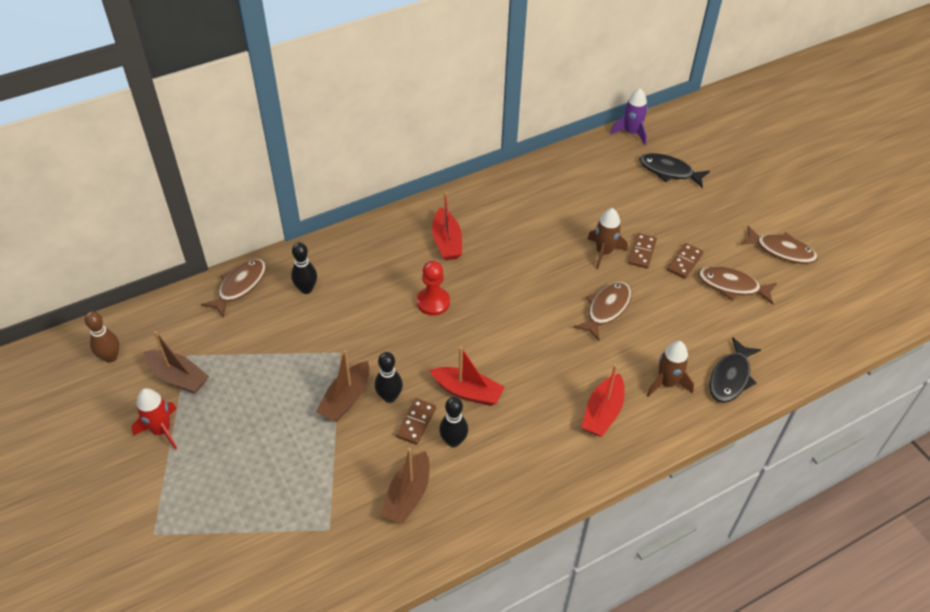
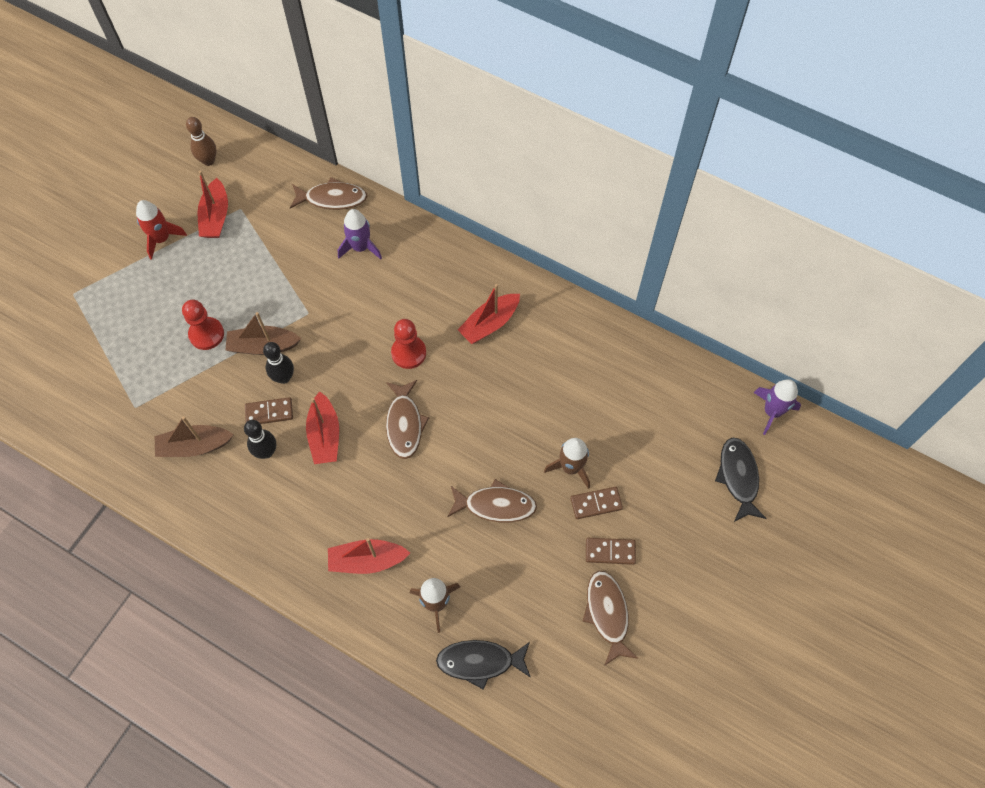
camera: 60 degrees right, 15 degrees up
brown boat [143,331,209,394] -> red boat [198,171,228,238]
black bowling pin [291,242,317,294] -> purple rocket [338,209,382,259]
brown fish [740,226,818,264] -> brown fish moved to [386,380,429,459]
none -> red pawn [182,300,224,350]

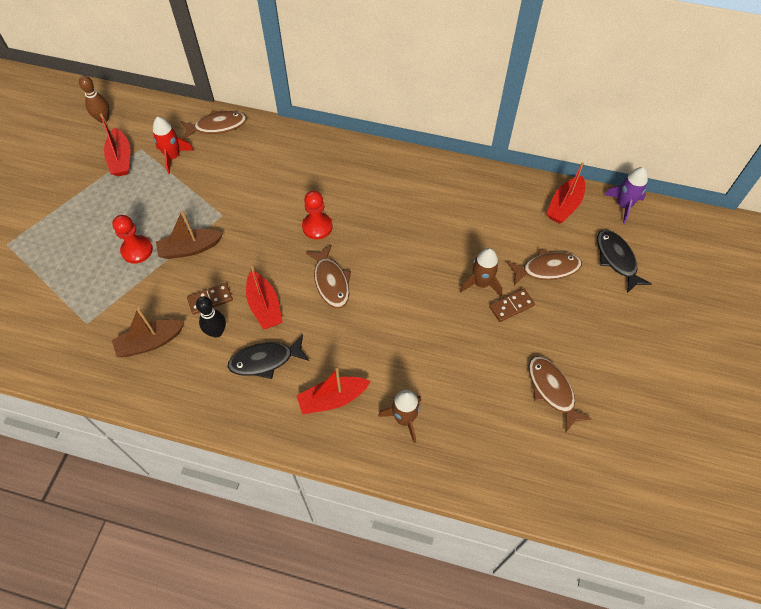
camera: 15 degrees left, 5 degrees down
red rocket [136,200,187,260] -> red rocket moved to [153,117,194,174]
black bowling pin [263,342,294,384] -> none
purple rocket [338,209,382,259] -> none
black fish [436,640,531,690] -> black fish moved to [228,335,309,379]
brown fish [447,479,537,522] -> brown fish moved to [506,249,582,285]
red boat [458,284,520,344] -> red boat moved to [546,162,585,224]
brown domino [586,538,636,565] -> none

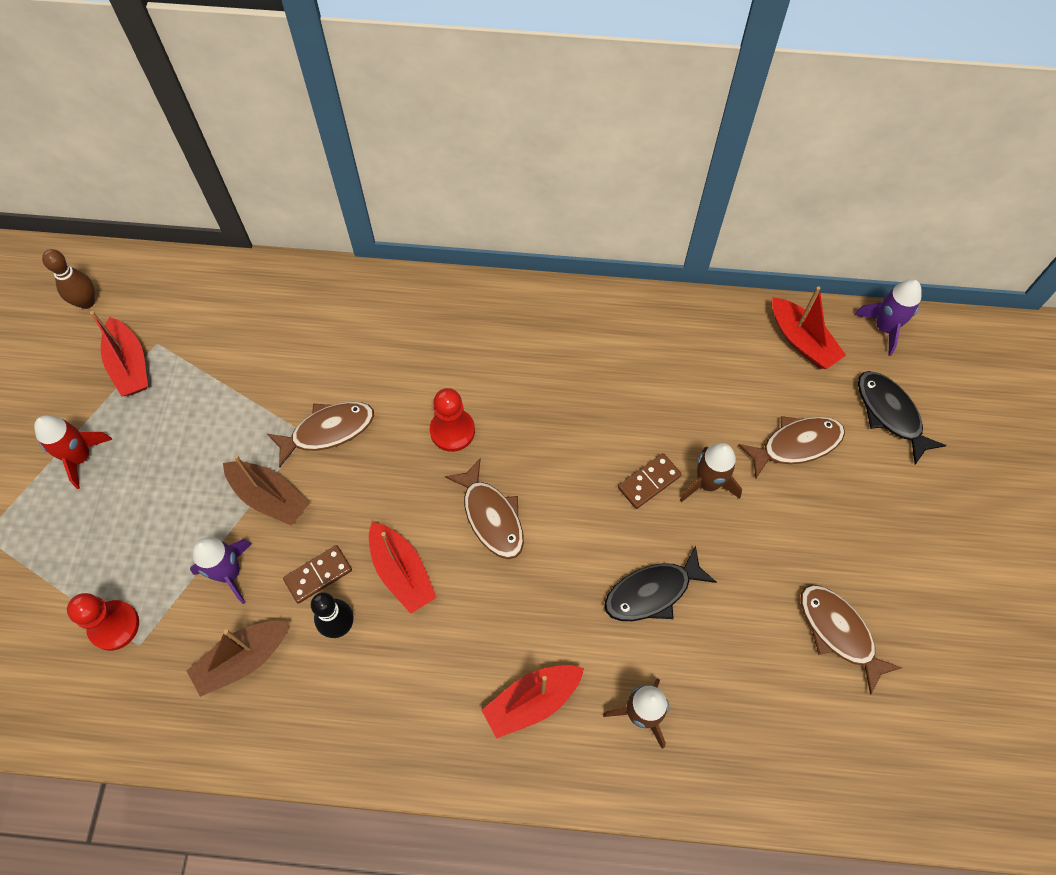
camera: 10 degrees left, 5 degrees up
red pawn [112,215,153,264] -> red pawn moved to [67,593,139,651]
red rocket [153,117,194,174] -> red rocket moved to [34,415,112,489]
brown boat [156,210,223,259] -> brown boat turned 120 degrees counterclockwise [223,455,309,526]
brown fish [181,110,247,139] -> brown fish moved to [267,402,374,468]
black fish [228,335,309,379] -> black fish moved to [604,546,717,621]
brown domino [489,289,535,322] -> brown domino moved to [618,453,682,509]
red boat [546,162,585,224] -> red boat turned 60 degrees counterclockwise [772,286,846,369]
none -> purple rocket [190,537,252,604]

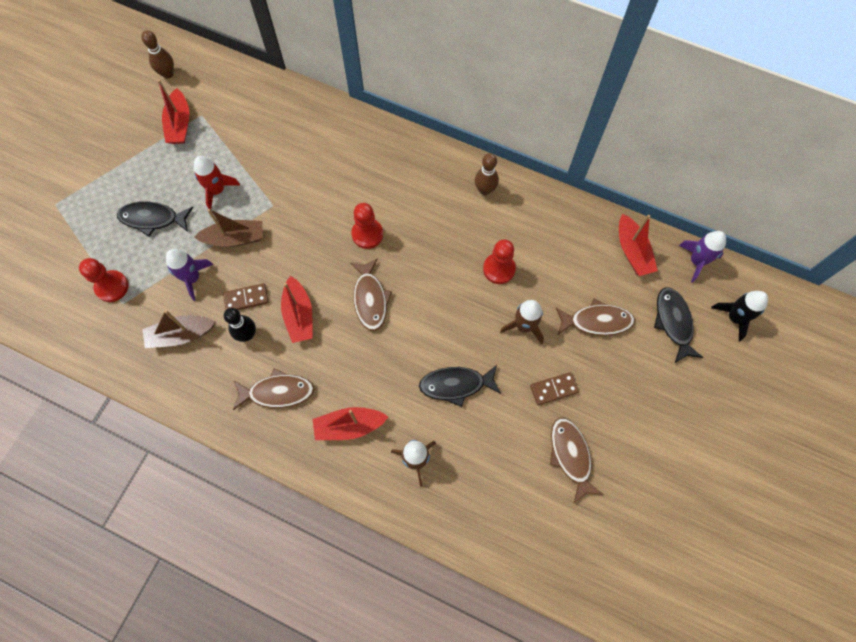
camera: 20 degrees right, 5 degrees up
red rocket [34,415,112,489] -> red rocket moved to [194,156,240,210]
brown boat [223,455,309,526] -> brown boat turned 60 degrees counterclockwise [194,209,263,247]
brown fish [267,402,374,468] -> brown fish moved to [233,368,314,410]
brown domino [618,453,682,509] -> brown domino moved to [530,372,579,405]
none -> black fish [117,201,193,237]
none -> brown bowling pin [475,153,499,195]
none -> red pawn [483,239,516,284]
none -> black rocket [711,291,768,341]

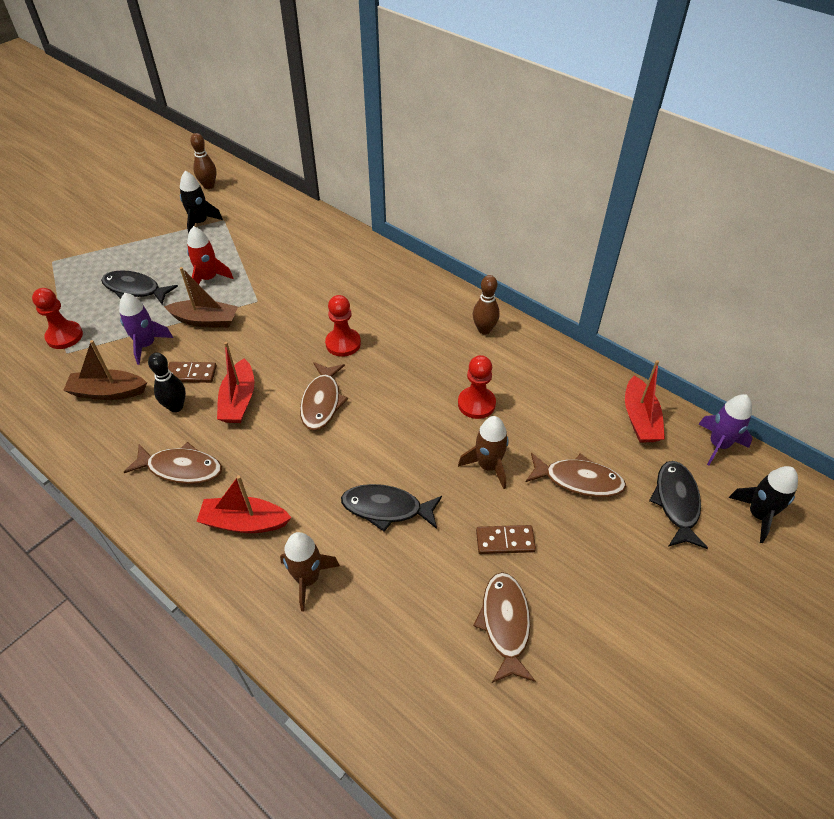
camera: 15 degrees right, 20 degrees down
red boat [157,80,189,144] -> black rocket [180,171,223,234]

